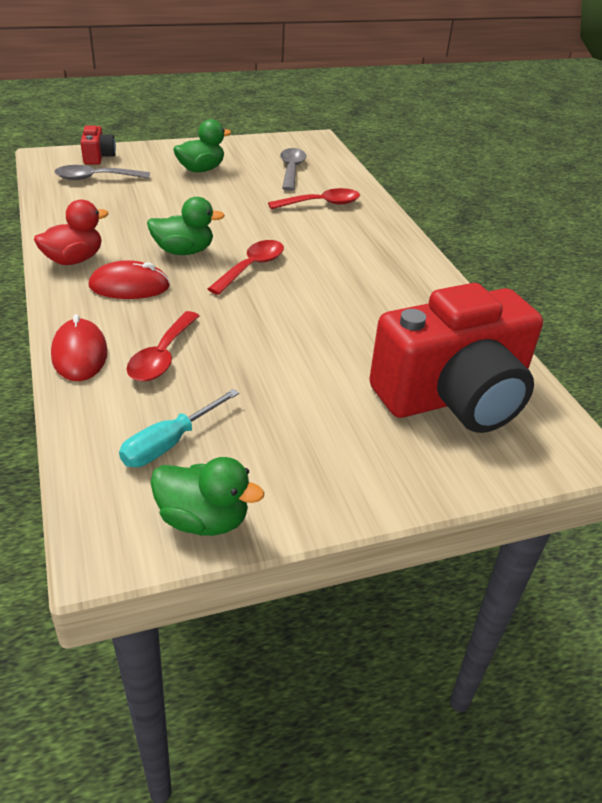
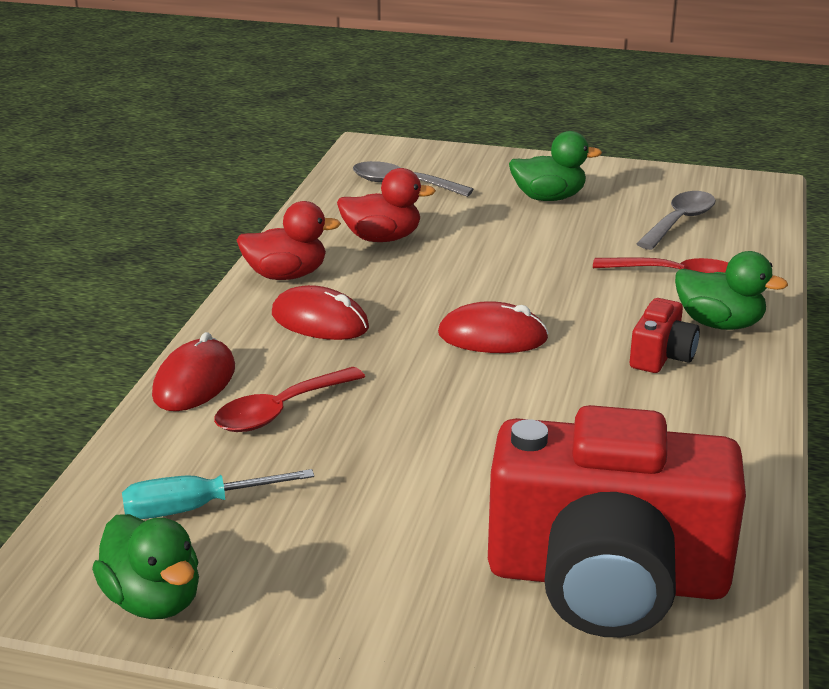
camera: 35 degrees right, 10 degrees down
red camera [81,125,116,165] -> red camera moved to [630,298,700,373]
green duck [147,197,225,255] -> green duck moved to [675,251,788,330]
red spoon [208,240,284,295] -> red mouse [438,301,549,353]
none -> red duck [337,168,436,242]

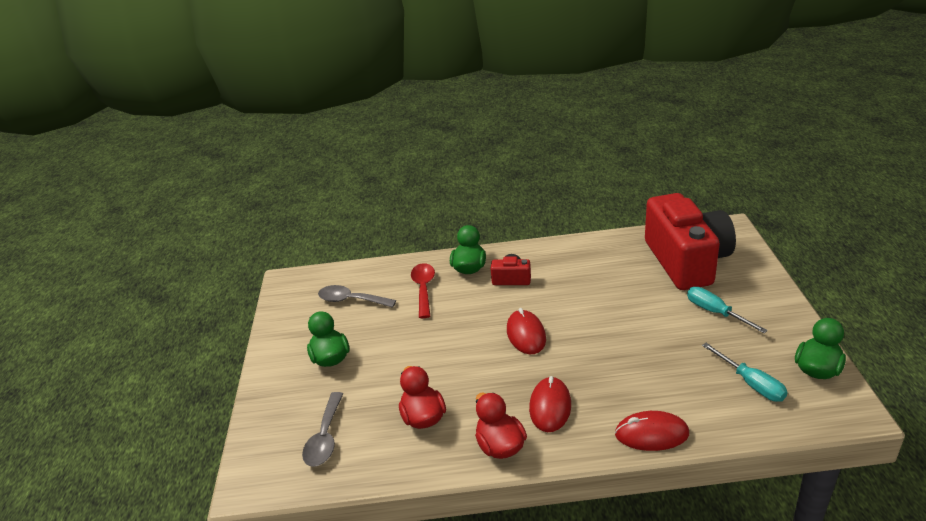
camera: 105 degrees left, 5 degrees up
red spoon [214,367,365,432] -> none
none -> turquoise screwdriver [687,287,768,333]

